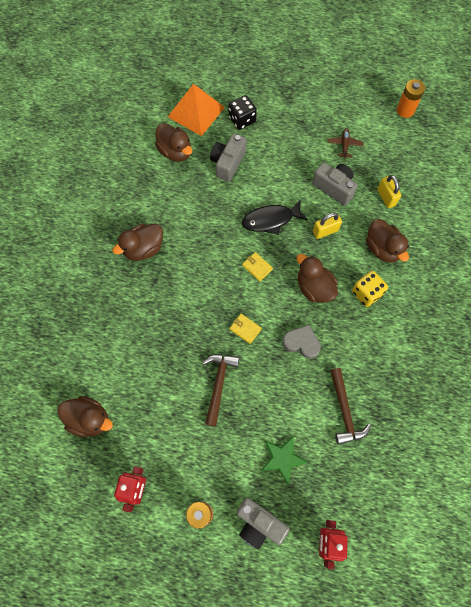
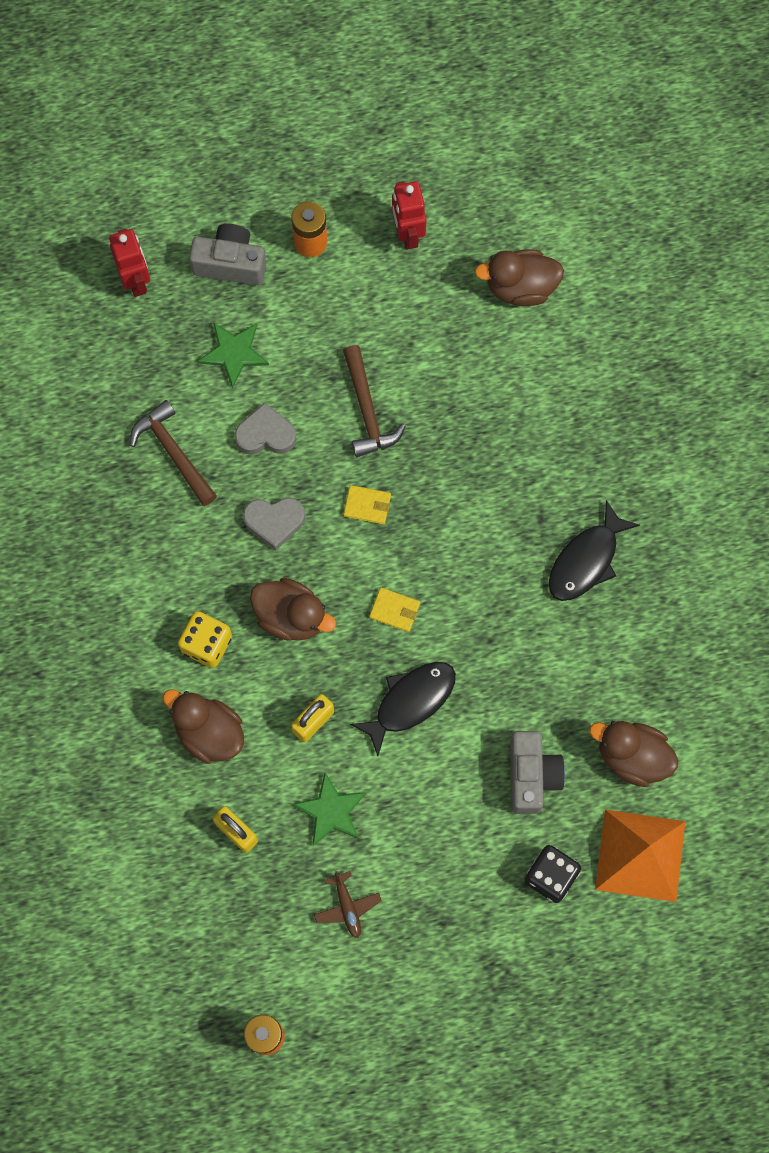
camera: 155 degrees right, 5 degrees up
brown duck [112,224,163,261] -> black fish [549,500,640,601]
grey camera [312,162,358,206] -> green star [292,772,366,846]
none -> grey heart [235,402,296,455]

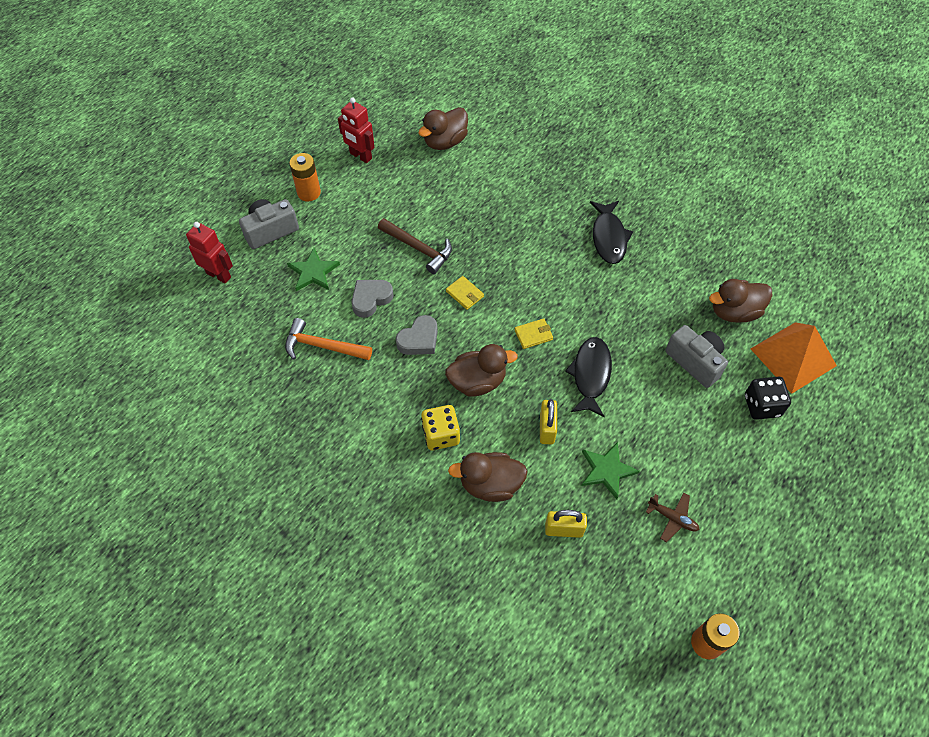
camera: 40 degrees left, 15 degrees down
brown hammer [130,400,217,506] -> orange hammer [285,318,372,360]
yellow wallet [343,485,391,525] -> yellow wallet turned 75 degrees clockwise [446,276,484,310]

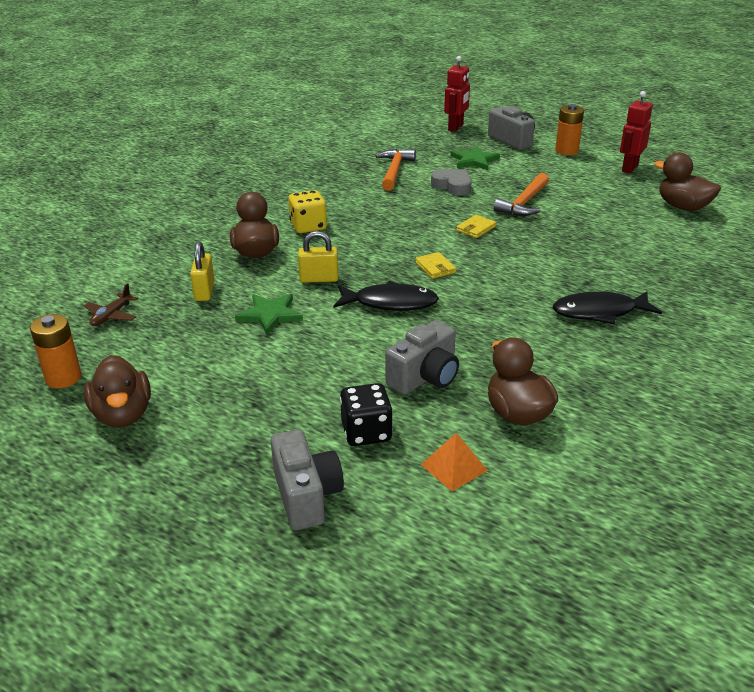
camera: 85 degrees right, 25 degrees down
brown hammer [378,218,452,274] -> orange hammer [494,173,549,216]
grey heart [396,315,438,355] -> none
brown duck [445,344,518,396] -> brown duck moved to [84,355,151,427]
brown plane [646,492,699,542] -> brown plane moved to [84,283,138,326]
orange pyramid [751,322,837,394] -> orange pyramid [421,433,488,491], size x0.52
none -> grey camera [271,430,344,530]

